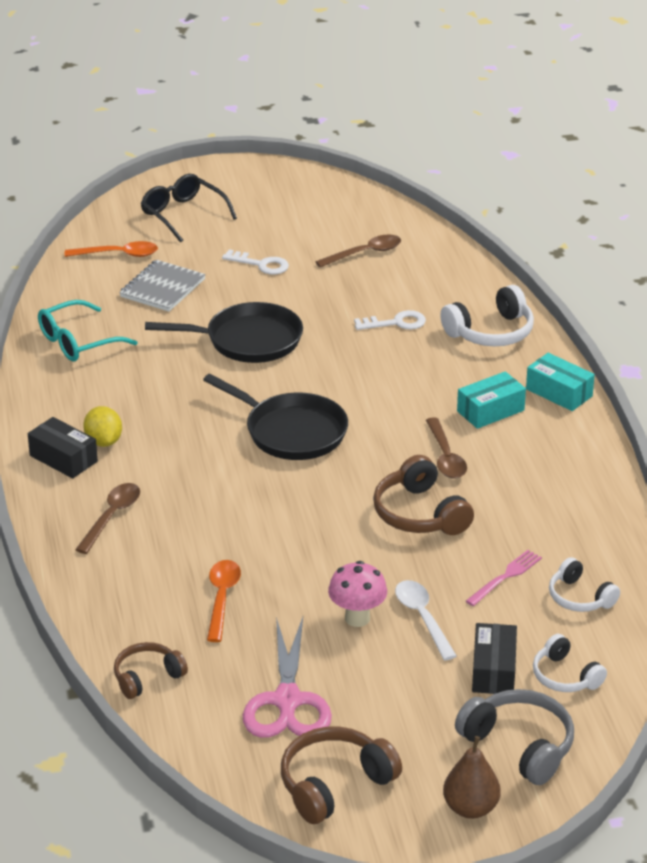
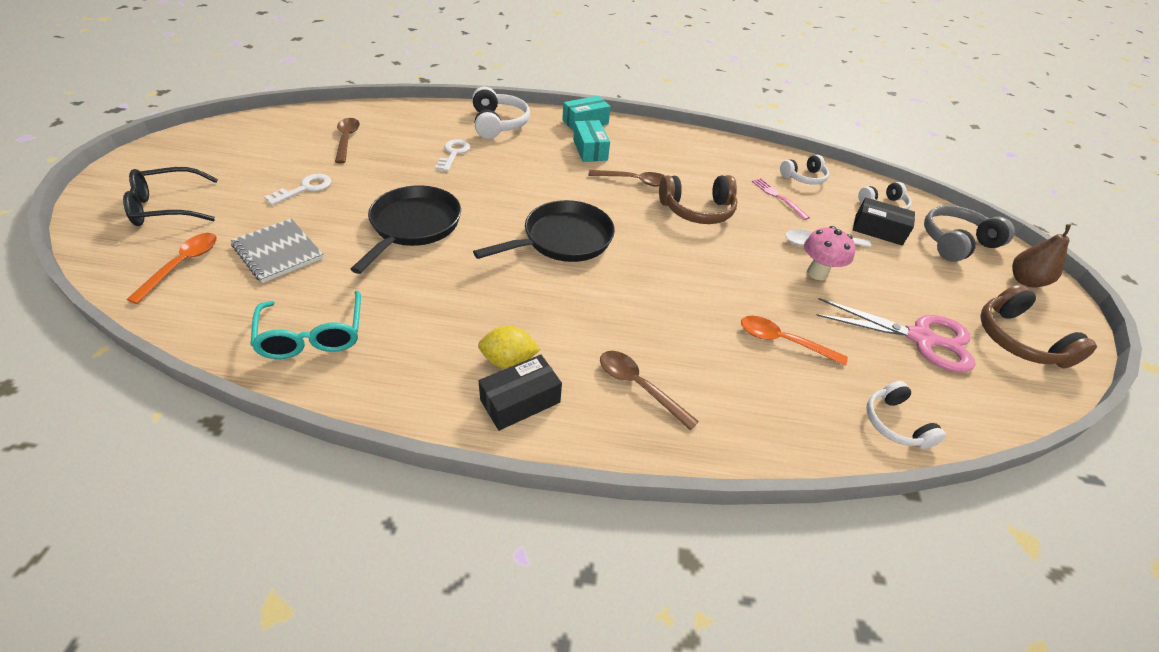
camera: 75 degrees left, 10 degrees up
brown headphones [114,642,188,699] -> white headphones [866,381,946,449]

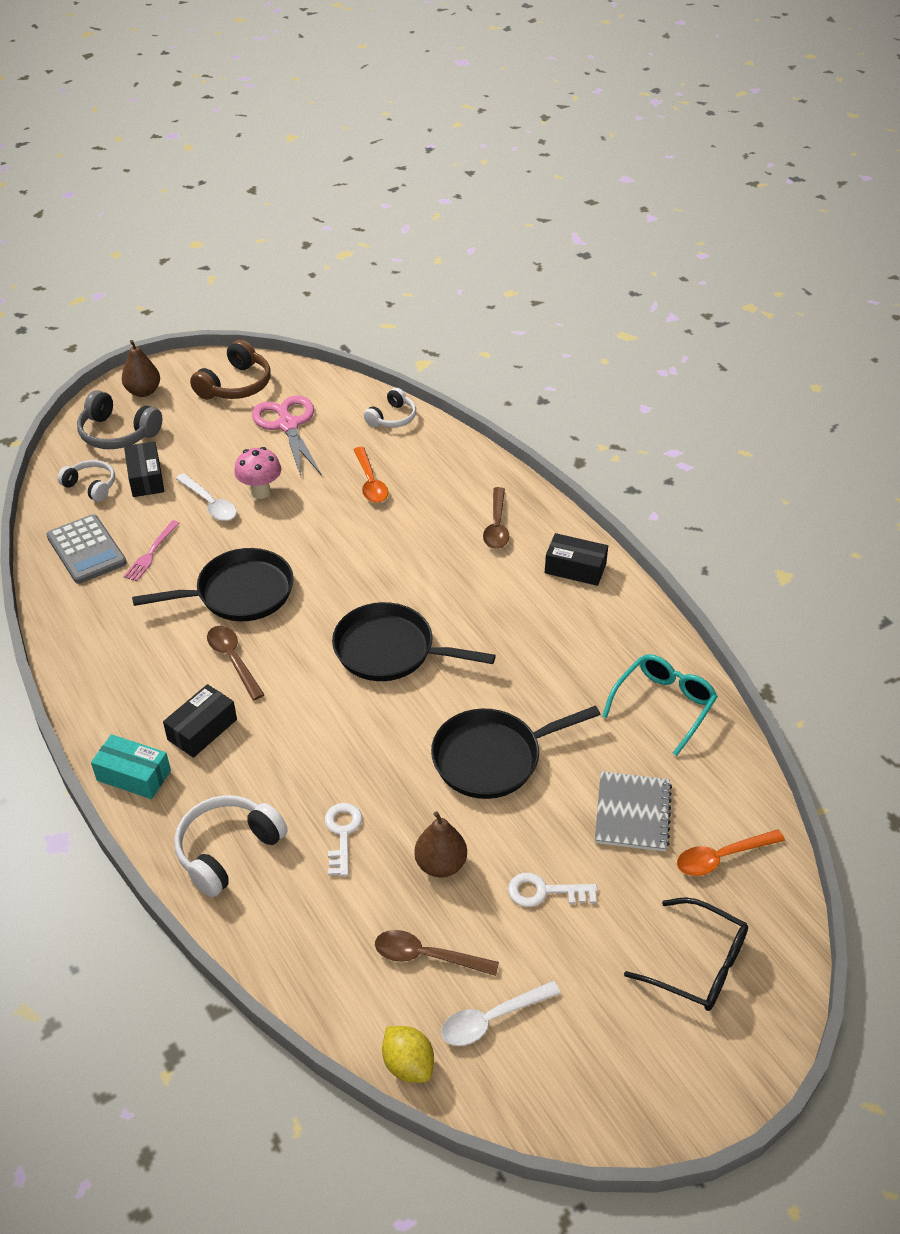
camera: 125 degrees left, 0 degrees up
brown spoon [335,118,360,163] -> brown spoon turned 60 degrees clockwise [375,930,499,976]
white key [435,139,470,171] -> white key turned 120 degrees clockwise [325,803,362,876]
yellow lemon [478,326,540,369] -> yellow lemon moved to [382,1026,434,1083]
turquoise box [573,120,610,162] -> black box [163,684,237,758]
brown headphones [659,175,737,224] -> black pan [132,548,294,621]
white headphones [780,155,829,185] -> grey calculator [47,514,127,584]
none -> brown pear [414,811,467,878]
none -> white spoon [441,981,561,1046]

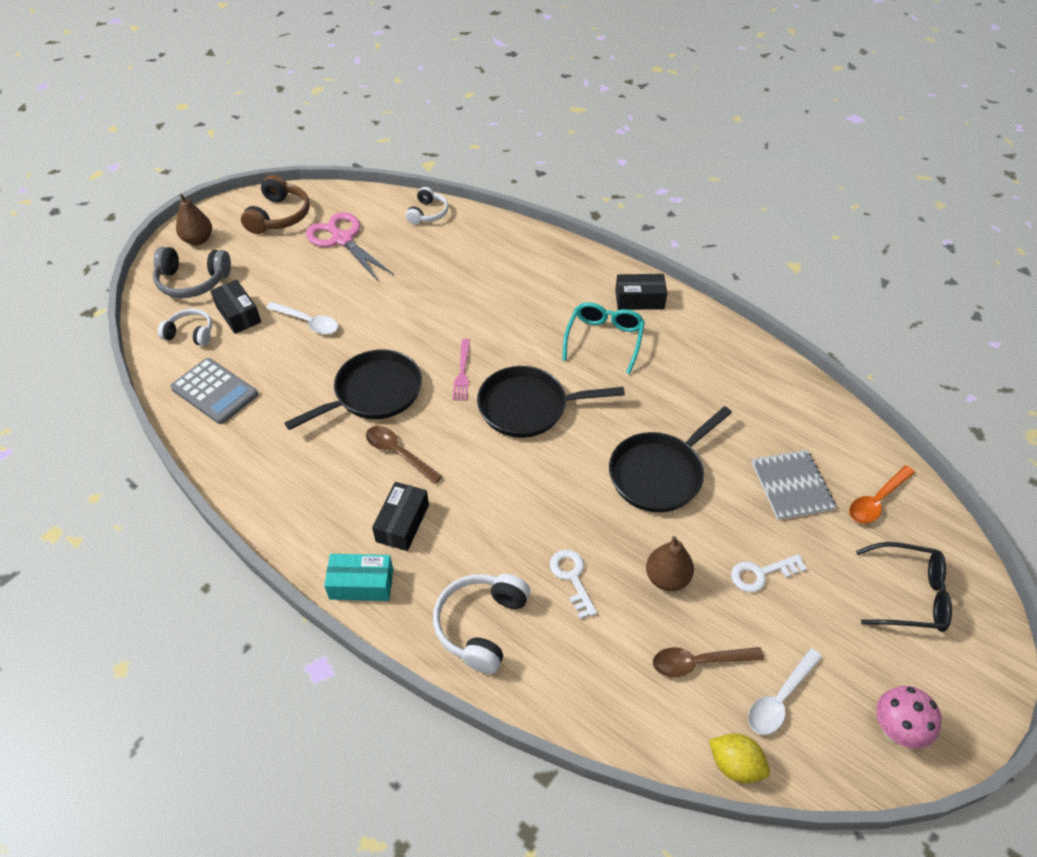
camera: 20 degrees left, 5 degrees up
pink fork [123,520,180,581] -> pink fork moved to [452,339,470,401]
pink mushroom [234,447,281,499] -> pink mushroom moved to [876,686,942,749]
orange spoon [353,447,388,503] -> none
brown spoon [483,487,509,549] -> none
turquoise glasses [602,654,718,756] -> turquoise glasses moved to [562,302,645,374]

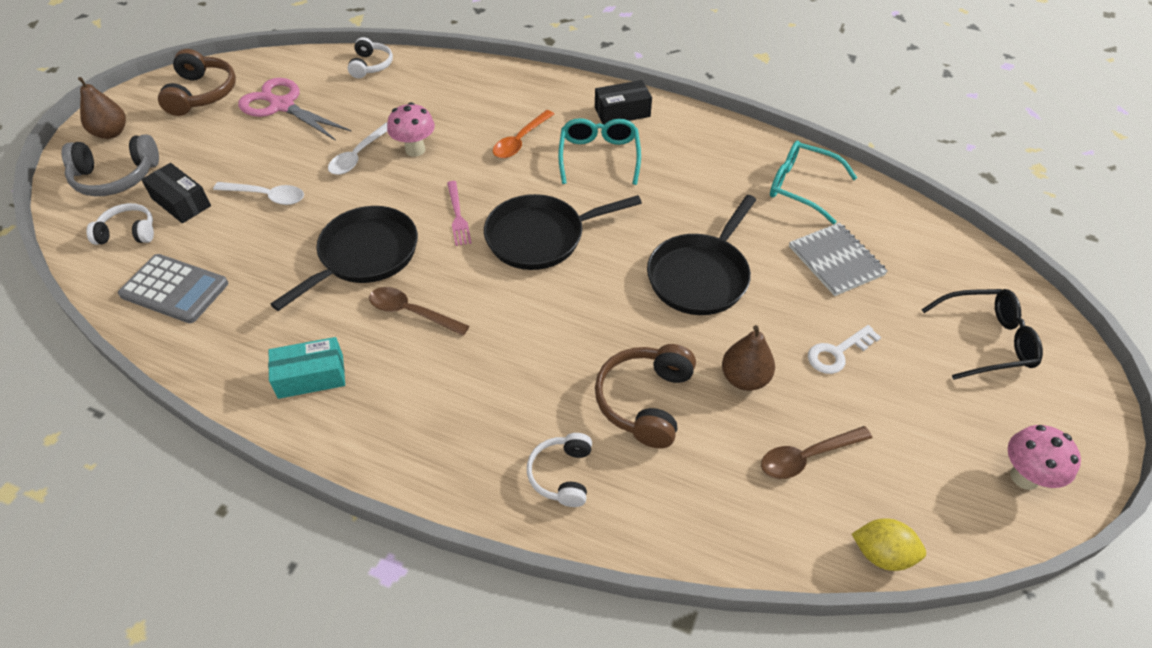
camera: 15 degrees left, 0 degrees up
turquoise box [324,554,393,601] -> turquoise box moved to [268,337,345,399]
black box [372,482,429,551] -> none
white headphones [433,574,530,674] -> white headphones [527,433,592,507], size x0.65
white key [550,550,597,619] -> brown headphones [595,344,696,448]
white spoon [748,648,822,735] -> white spoon moved to [328,122,387,175]
orange spoon [849,465,915,524] -> orange spoon moved to [493,110,554,158]
none -> pink mushroom [387,102,435,157]
none -> turquoise glasses [770,141,857,224]

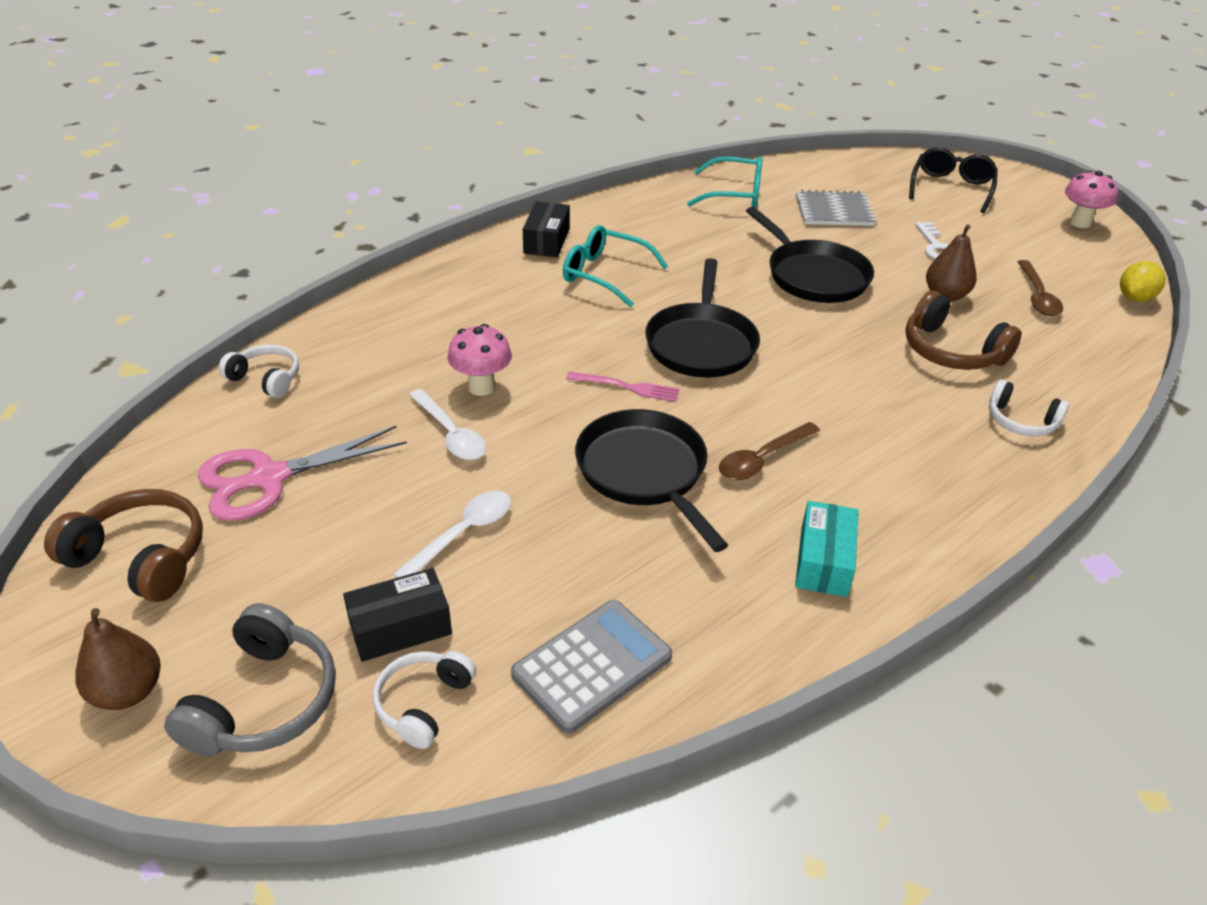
camera: 65 degrees left, 10 degrees down
orange spoon [493,110,554,158] -> none
turquoise glasses [770,141,857,224] -> turquoise glasses turned 135 degrees counterclockwise [687,156,763,208]

